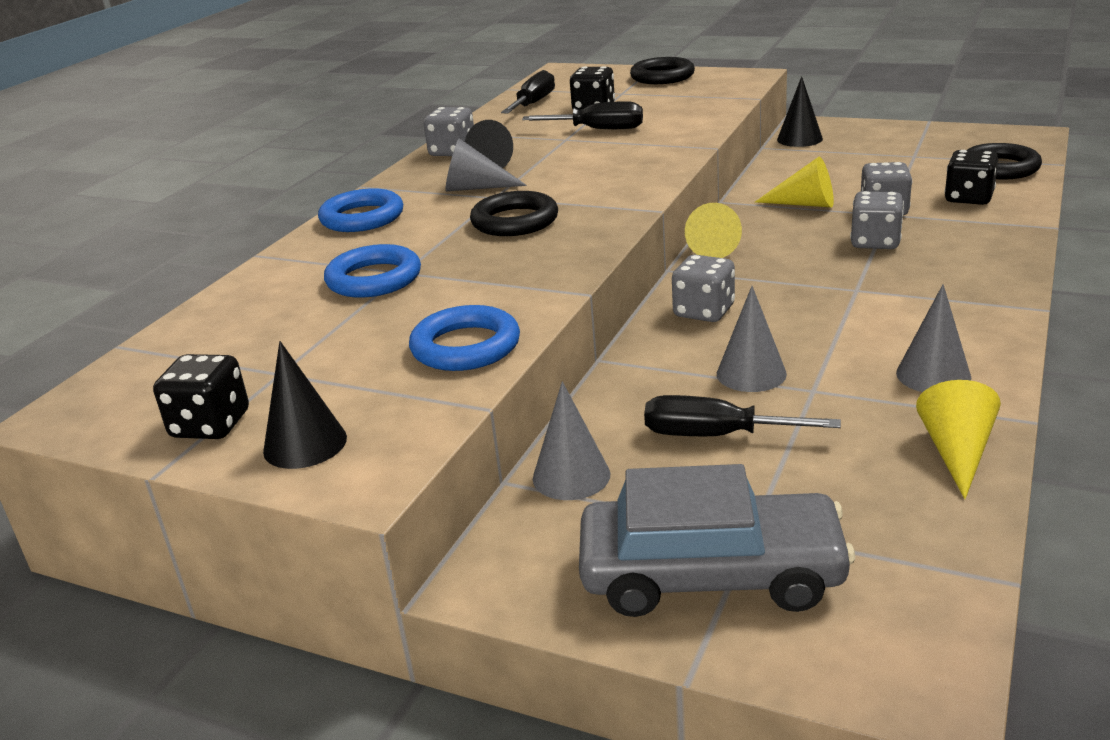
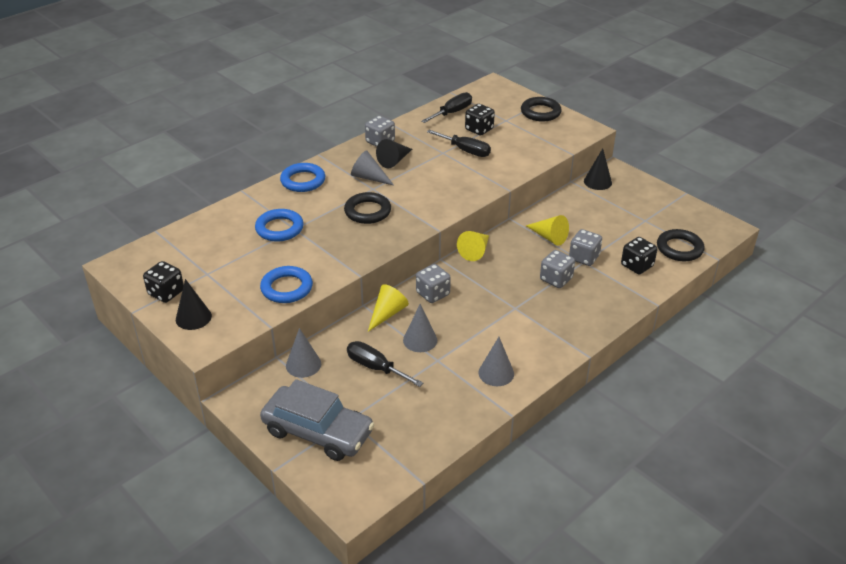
camera: 20 degrees right, 10 degrees up
yellow cone [916,380,1001,499] -> yellow cone moved to [368,284,409,332]

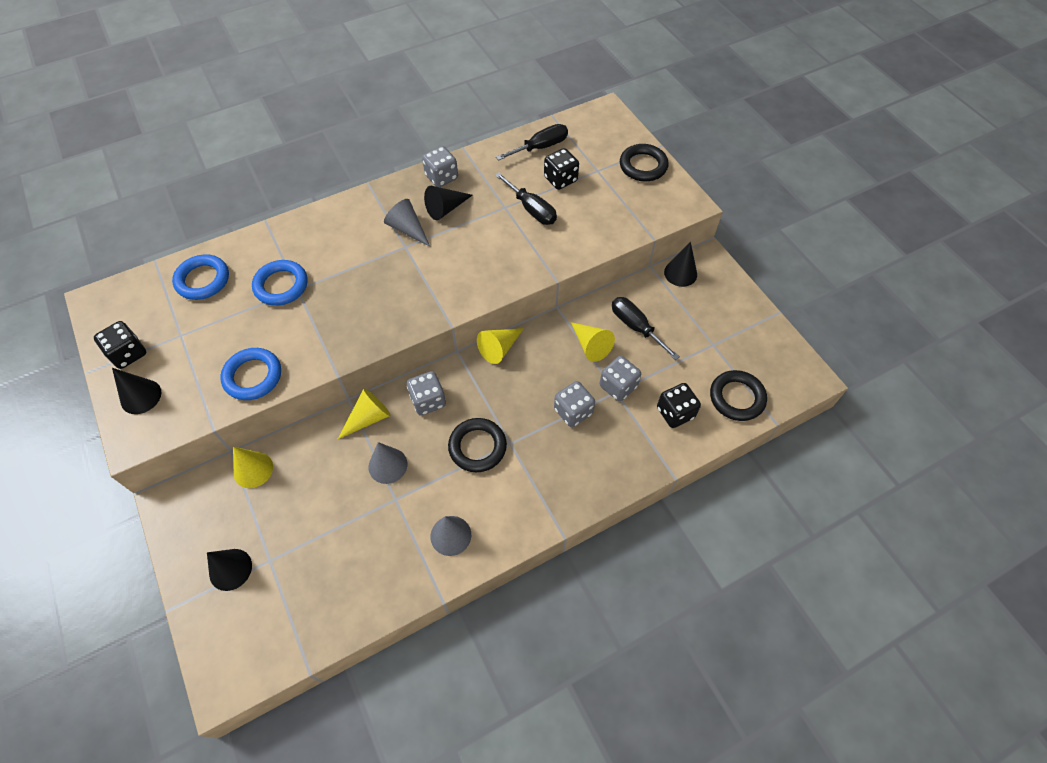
camera: 15 degrees right, 20 degrees up
grey car [260,379,374,461] -> black cone [207,549,252,591]
blue ring [280,163,325,192] -> blue ring moved to [172,254,229,300]
grey cone [286,328,321,378] -> yellow cone [233,447,273,488]
black ring [344,192,391,224] -> black ring moved to [448,418,507,472]
black screwdriver [347,341,423,387] -> black screwdriver moved to [612,297,680,360]

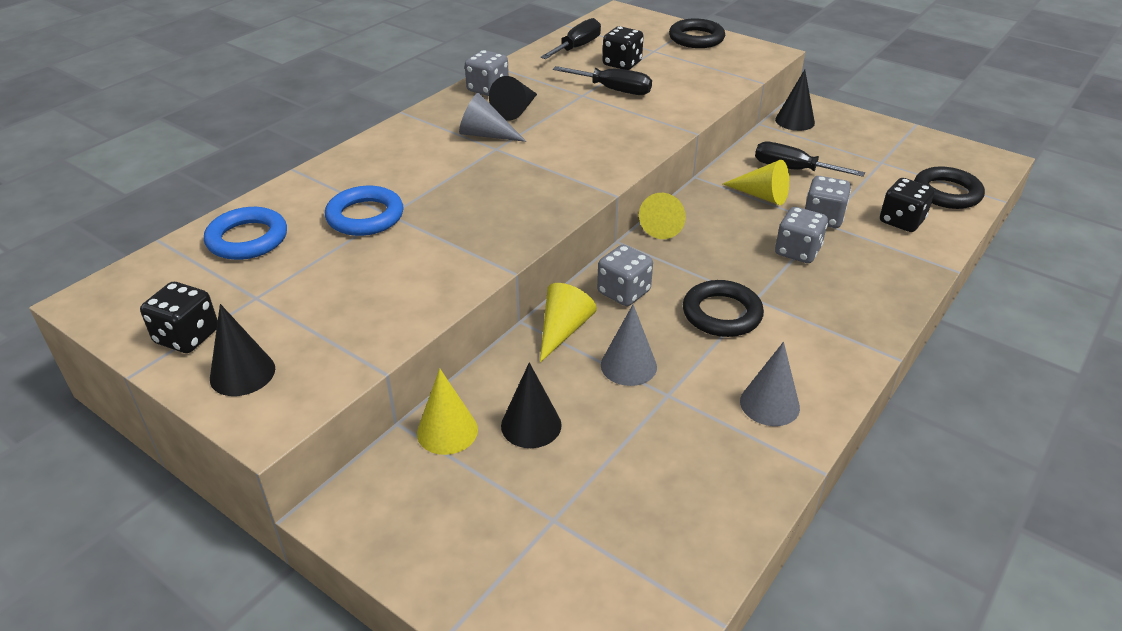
camera: 25 degrees left, 20 degrees down
black cone [207,549,252,591] -> black cone moved to [501,362,562,448]
blue ring [220,348,281,400] -> none

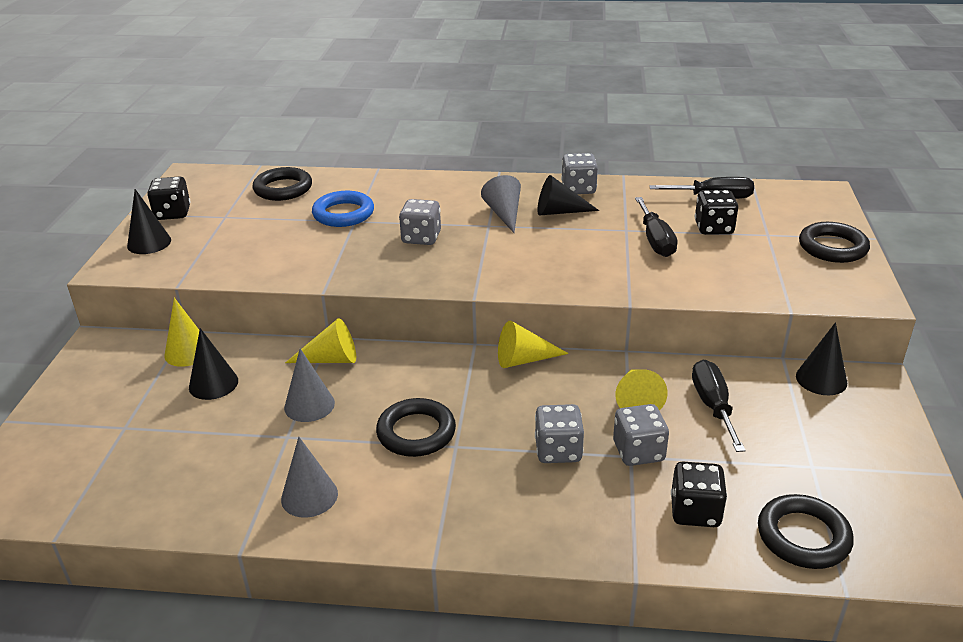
camera: 60 degrees right, 5 degrees down
blue ring [204,207,287,260] -> black ring [252,167,312,201]
grey dice [597,245,653,306] -> grey dice moved to [399,199,441,245]

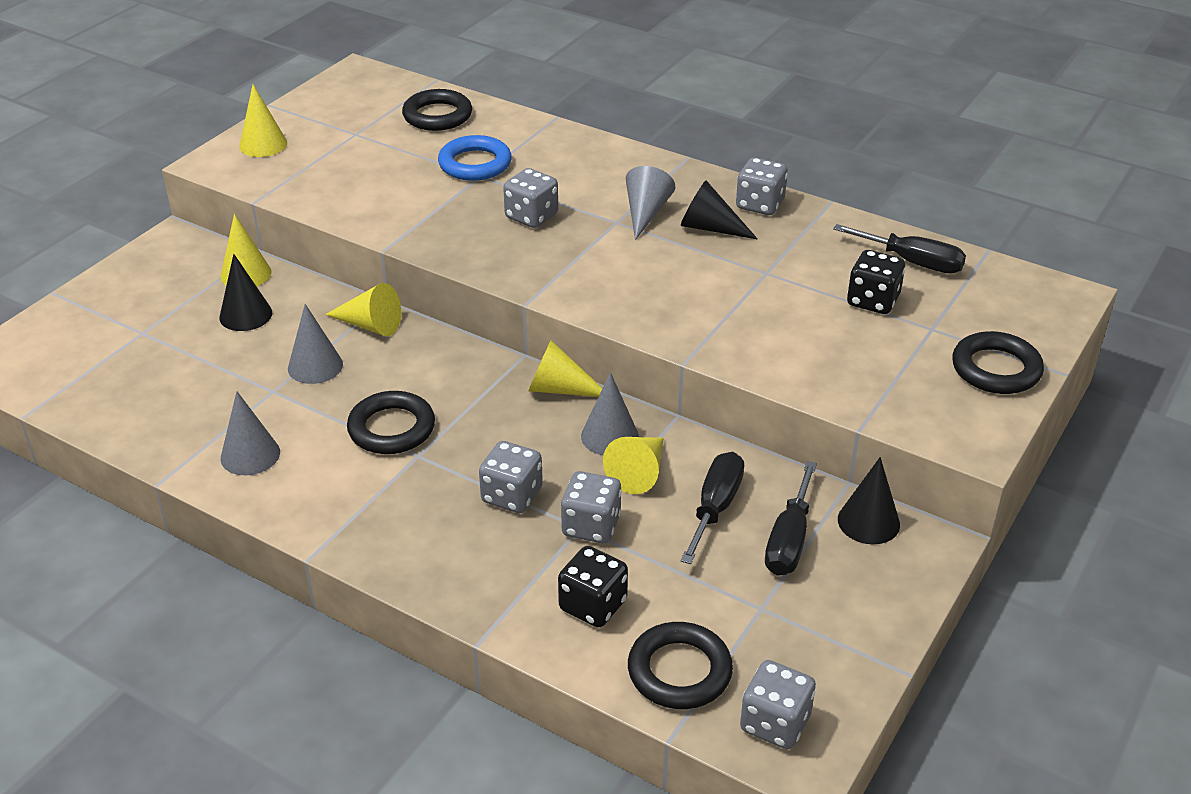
camera: 25 degrees right, 5 degrees up
black cone [127,189,171,254] -> yellow cone [239,84,287,157]
black dice [147,177,190,220] -> none
black screwdriver [635,197,678,257] -> black screwdriver moved to [765,461,817,576]
none -> grey cone [581,372,639,455]
none -> grey dice [740,660,816,749]

